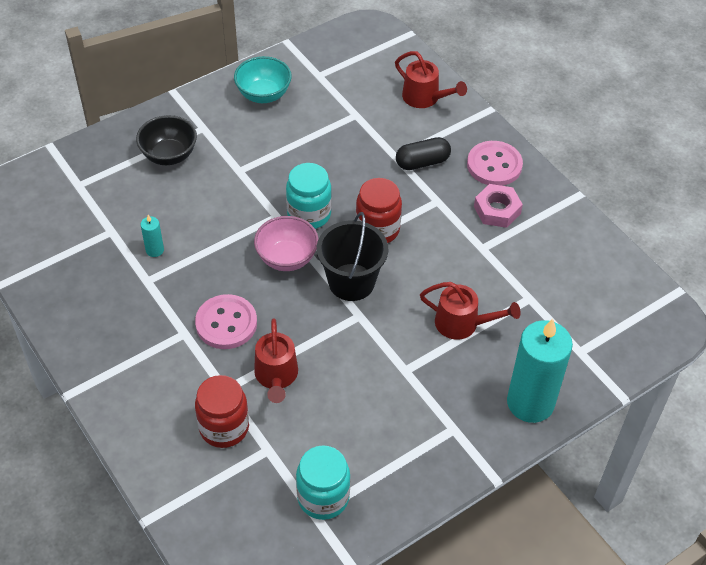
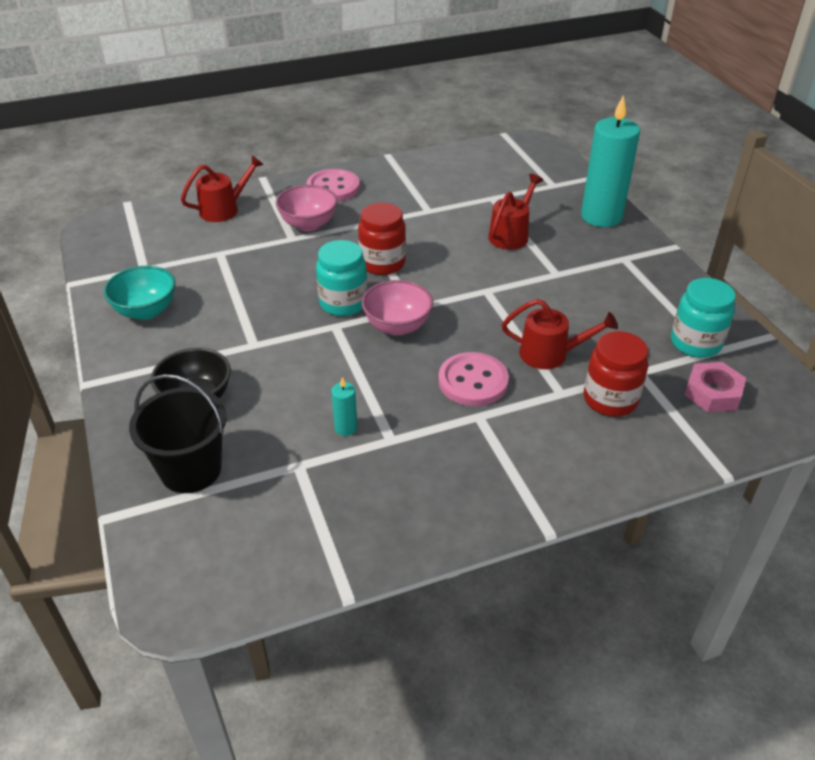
camera: 75 degrees left, 10 degrees down
black bucket [317,212,388,301] -> black bucket moved to [129,374,226,493]
black capsule [396,137,451,170] -> pink bowl [276,185,337,231]
pink nut [474,184,523,228] -> pink nut moved to [684,362,746,412]

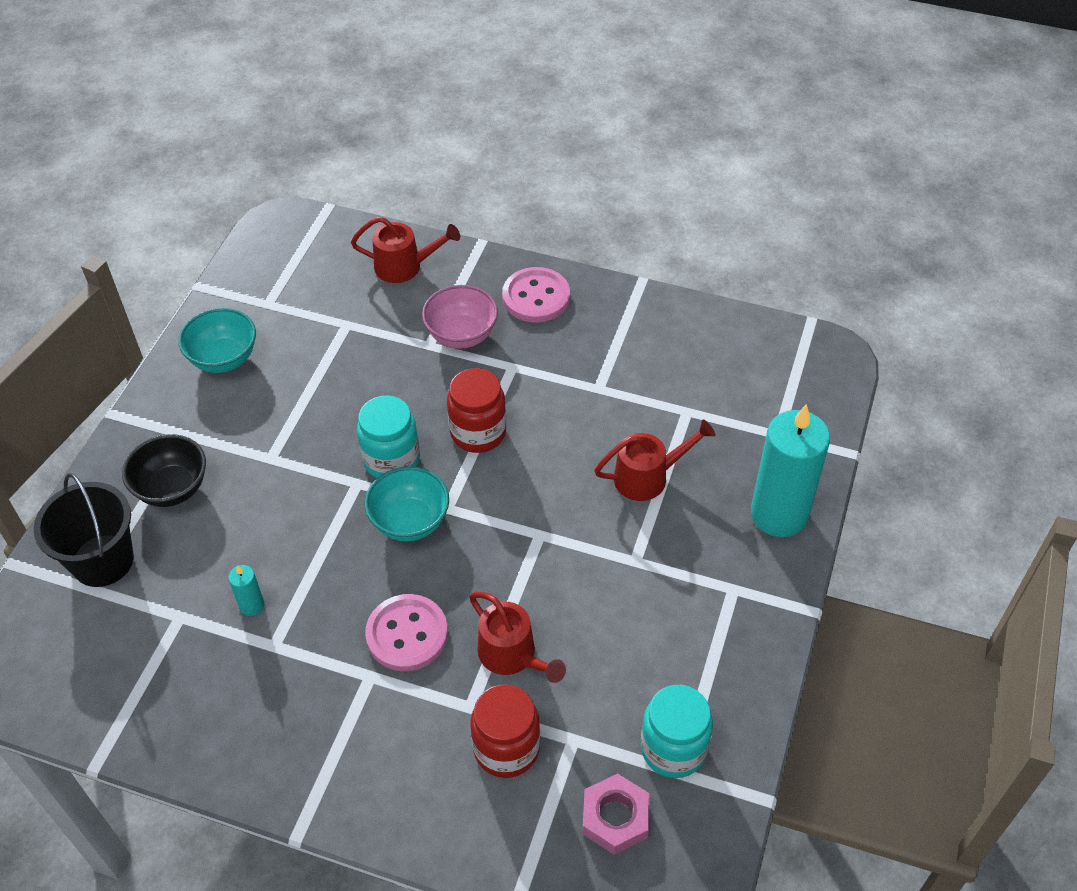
camera: 40 degrees right, 10 degrees up
pink bowl [362,280,433,336] -> turquoise bowl [365,466,449,541]

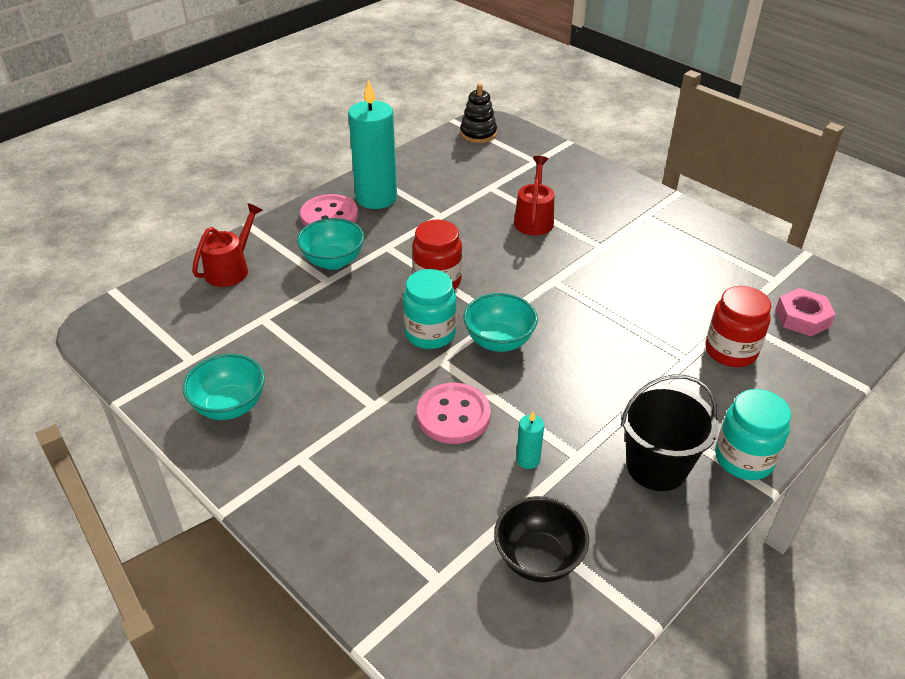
camera: 65 degrees left, 10 degrees down
black bucket [34,473,134,587] -> black bucket moved to [621,374,718,491]
black bowl [122,434,206,507] -> black bowl moved to [494,496,589,582]
pink button [365,594,448,671] -> pink button moved to [417,383,491,444]
pink bowl [422,285,498,349] -> turquoise bowl [297,218,364,270]
red watering can [469,592,566,683] -> none
turquoise jar [641,685,713,778] -> turquoise jar moved to [715,389,791,480]
turquoise candle [751,404,830,537] -> turquoise candle moved to [348,79,397,209]
none -> black stacking toy [460,84,497,143]

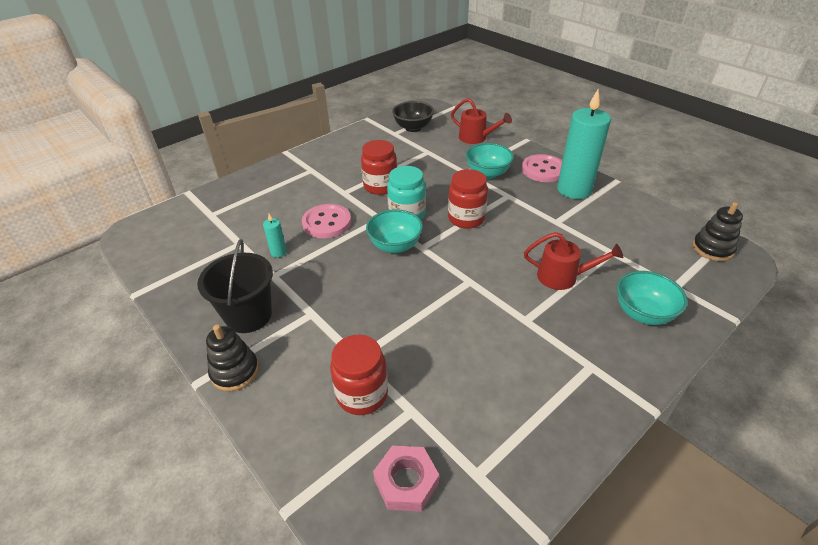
camera: 95 degrees right, 0 degrees up
turquoise bowl [183,354,265,420] -> turquoise bowl moved to [617,271,688,325]
black bowl [494,496,589,582] -> black bowl moved to [392,101,434,132]
turquoise jar [715,389,791,480] -> black stacking toy [206,324,259,391]
none -> red jar [361,140,397,195]

